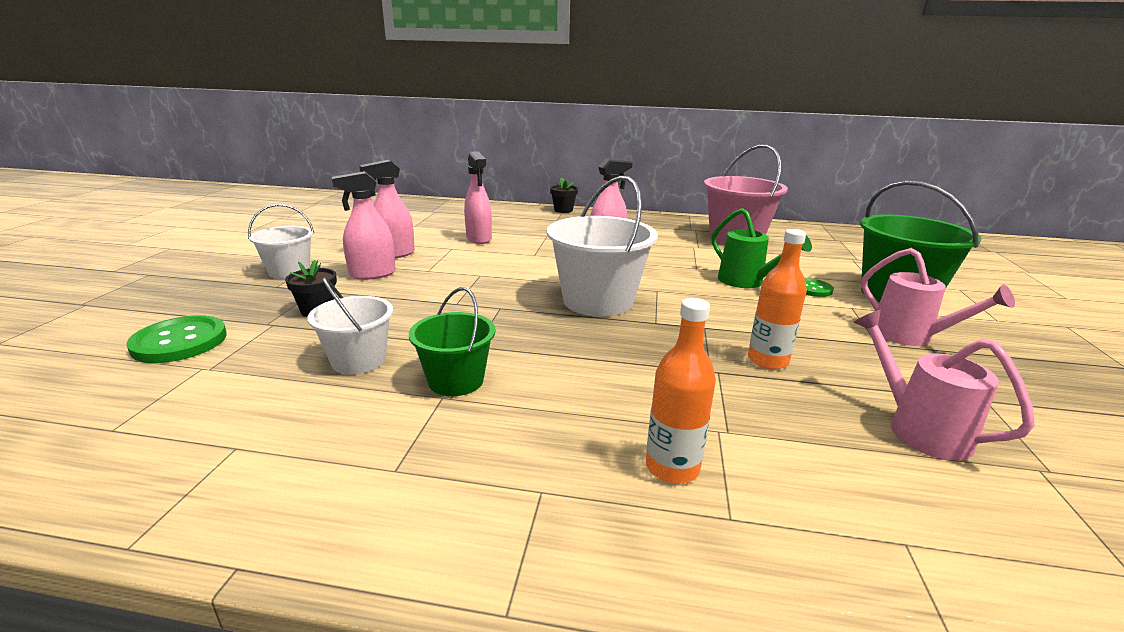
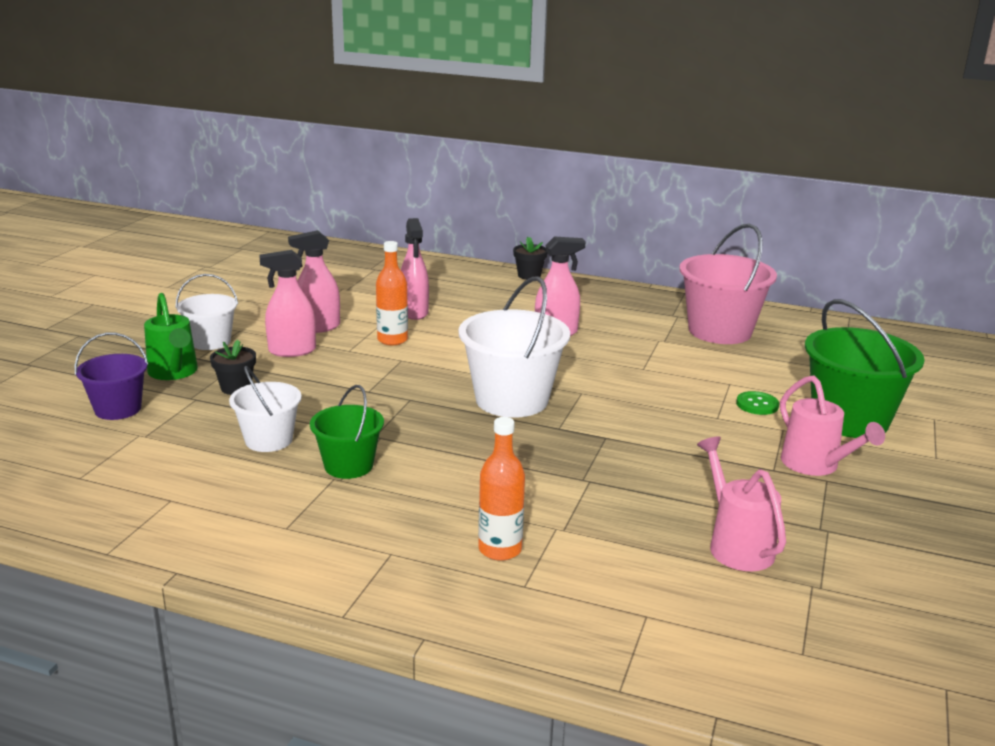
camera: 10 degrees right, 0 degrees up
green button [126,315,227,363] -> purple bucket [75,333,148,420]
green watering can [712,208,812,288] -> green watering can moved to [144,293,198,380]
orange bottle [748,229,807,369] -> orange bottle moved to [376,241,408,345]

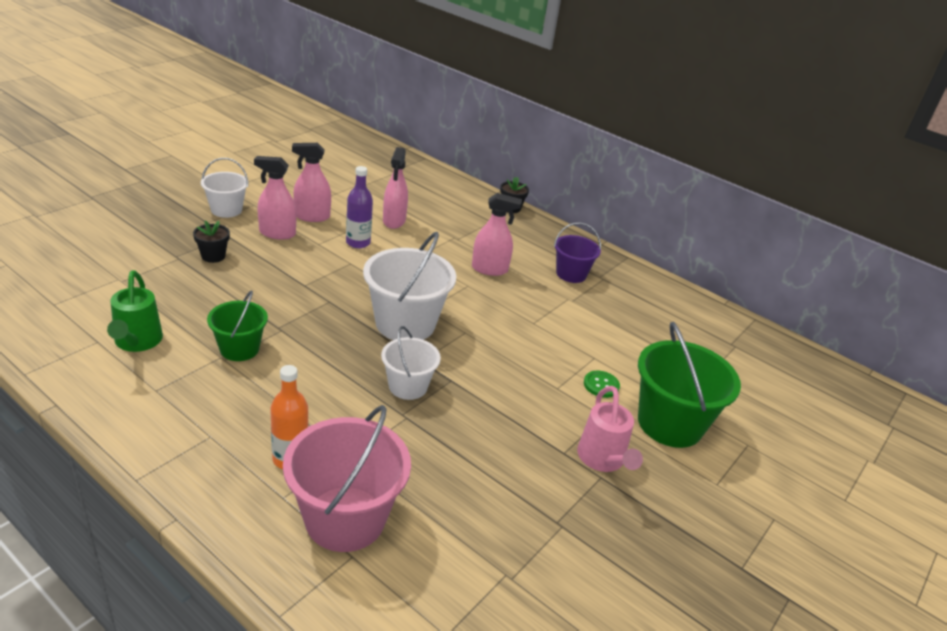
camera: 15 degrees right, 10 degrees up
purple bucket [75,333,148,420] -> purple bucket moved to [554,222,601,283]
green watering can [144,293,198,380] -> green watering can moved to [107,270,163,352]
white bucket [229,366,302,452] -> white bucket moved to [381,326,441,400]
orange bottle [376,241,408,345] -> purple bottle [346,166,373,248]
pink bucket [679,224,777,344] -> pink bucket moved to [283,405,411,552]
pink watering can [697,436,786,571] -> none

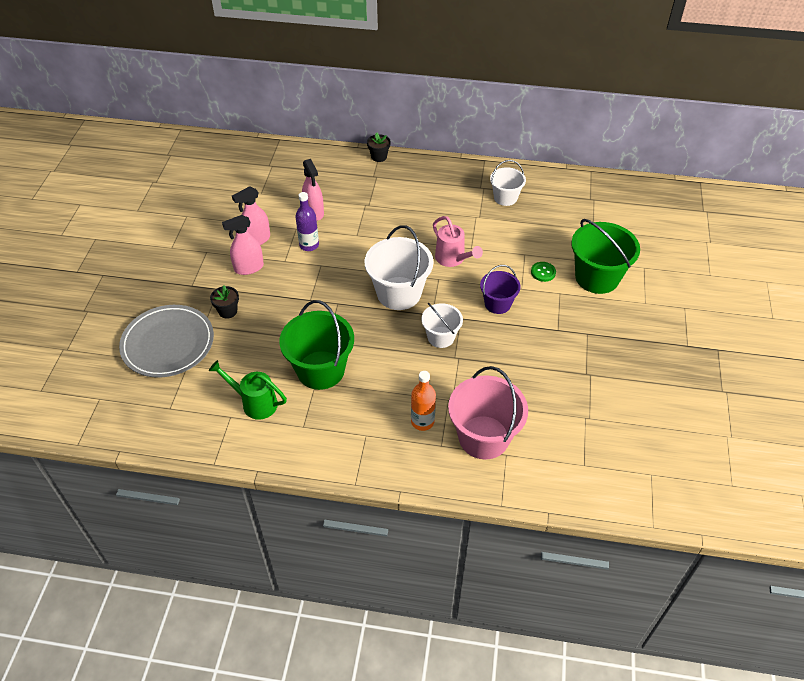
camera: 25 degrees left, 15 degrees up
green watering can [107,270,163,352] -> green watering can turned 150 degrees clockwise [209,360,287,420]
white bucket [201,158,248,218] -> white bucket moved to [490,160,526,206]
green bucket [207,291,268,361] -> green bucket [279,300,354,390], size x1.70
pink spray bottle [472,193,522,276] -> none
purple bucket [554,222,601,283] -> purple bucket moved to [480,265,520,314]
pink watering can [577,386,643,472] -> pink watering can moved to [433,216,483,267]
none -> grey plate [119,305,214,378]

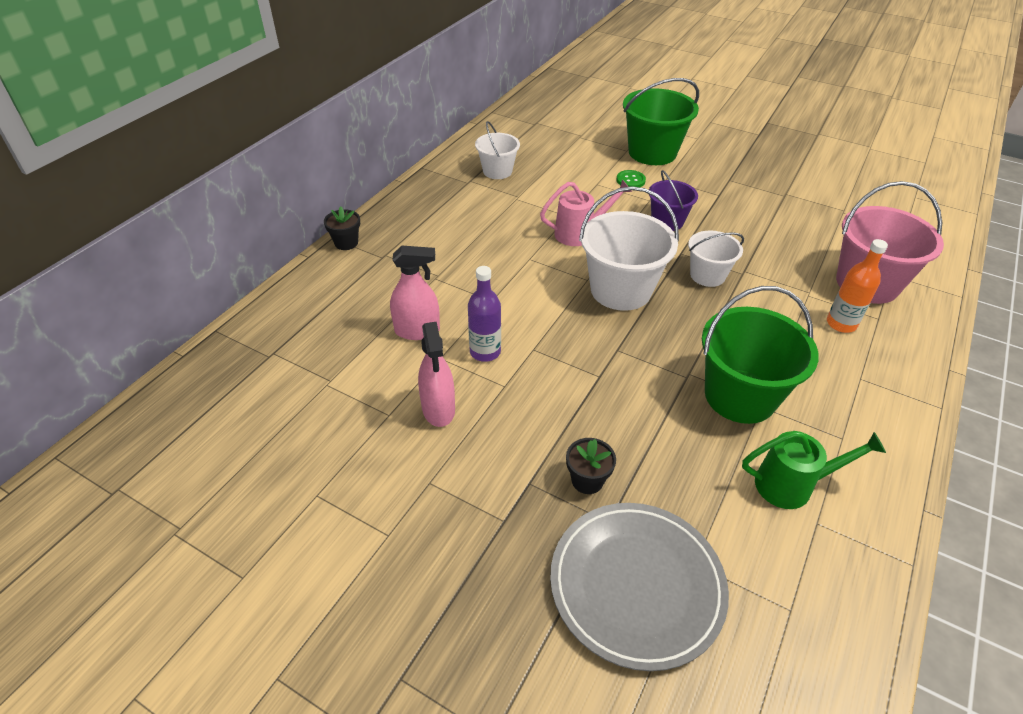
camera: 70 degrees left, 5 degrees down
green watering can [209,360,287,420] -> green watering can turned 135 degrees counterclockwise [742,431,886,509]
pink spray bottle [222,215,264,275] -> none

